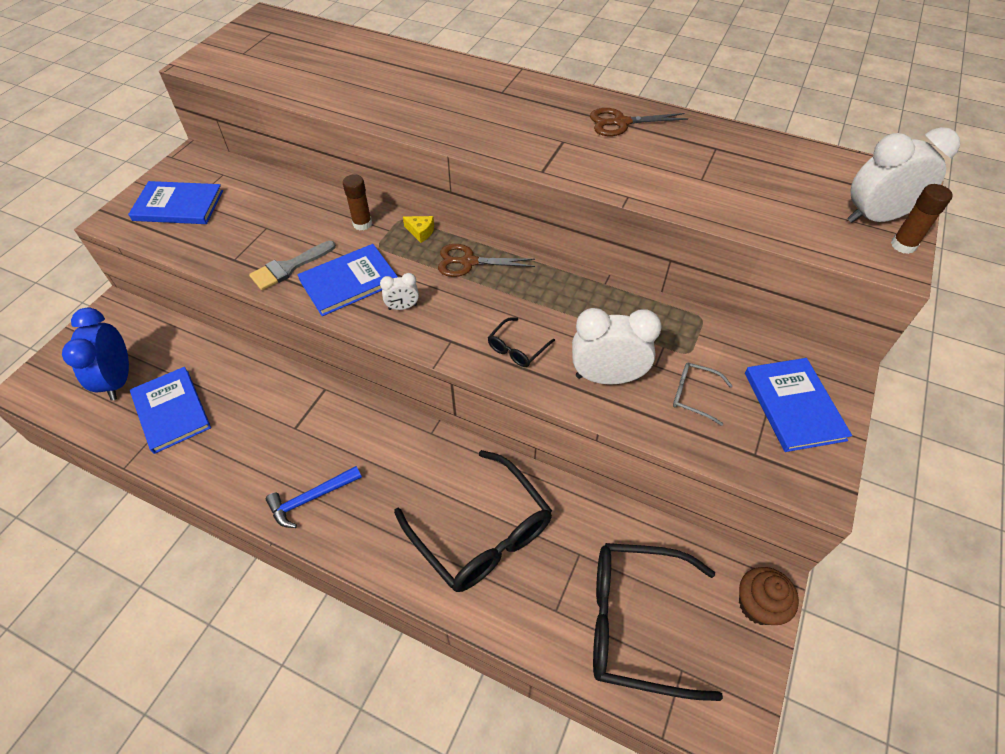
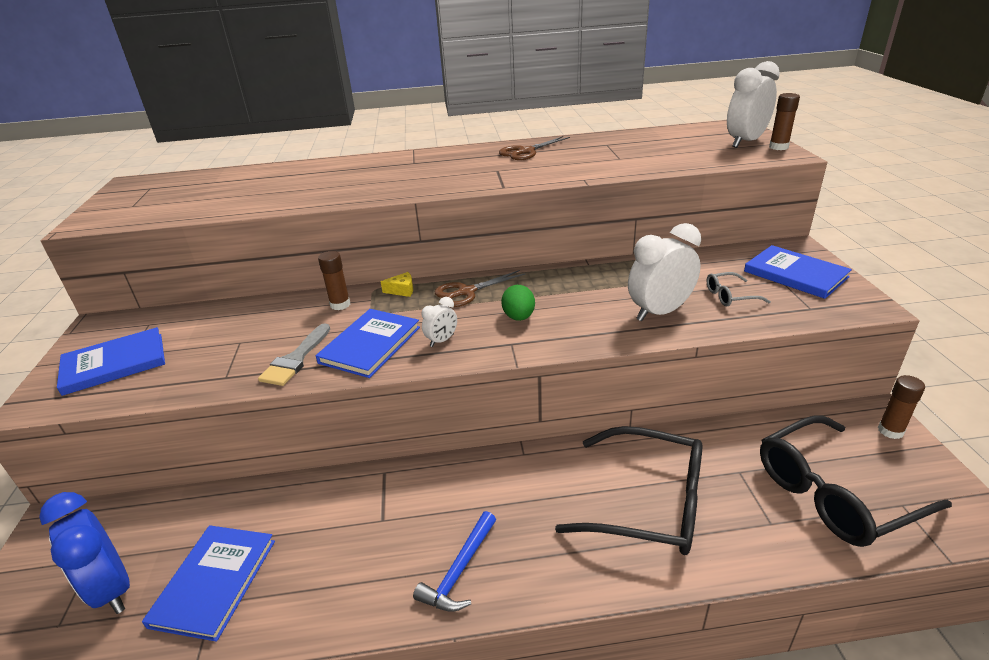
camera: 30 degrees left, 20 degrees down
blue book [130,367,211,454] -> blue book turned 75 degrees clockwise [142,525,275,642]
black glasses [488,317,555,367] -> none
brown cupcake [739,567,799,625] -> brown glue stick [878,375,925,439]
none -> green egg [501,285,535,321]

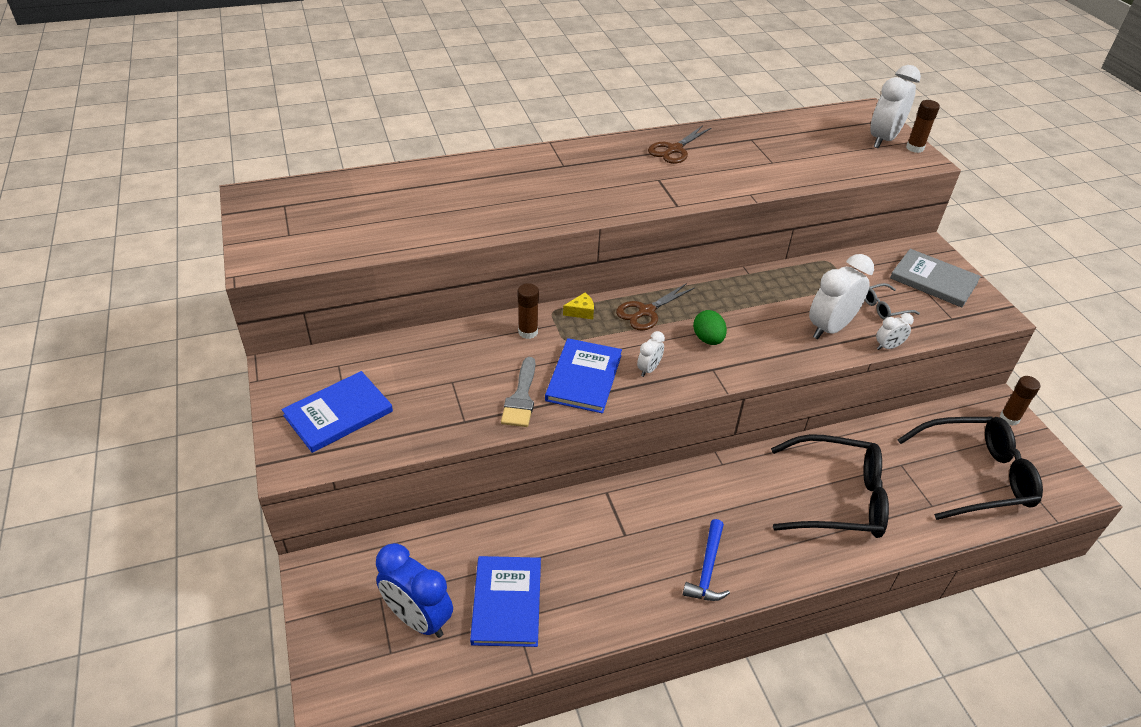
camera: 15 degrees left, 10 degrees up
blue book [744,245,852,299] -> grey book [890,249,981,308]
black glasses [760,415,952,547] -> black glasses turned 150 degrees counterclockwise [897,417,1043,520]
none -> white clock [876,313,914,350]

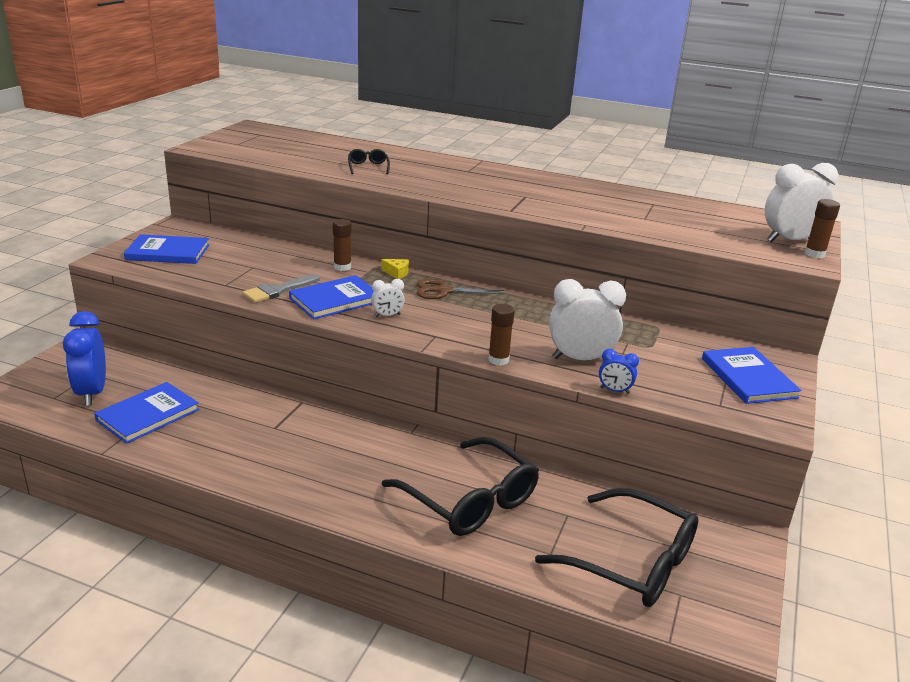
camera: 40 degrees right, 15 degrees down
brown scissors [648,125,711,164] -> none
blue hammer [683,519,730,601] -> none
green egg [693,310,727,345] -> none
grey glasses [865,283,920,319] -> none
white clock [876,313,914,350] -> blue clock [599,349,639,394]
grey book [890,249,981,308] -> blue book [702,347,801,404]
brown glue stick [1000,376,1040,426] -> brown glue stick moved to [488,304,515,366]
none -> black glasses [348,149,390,174]

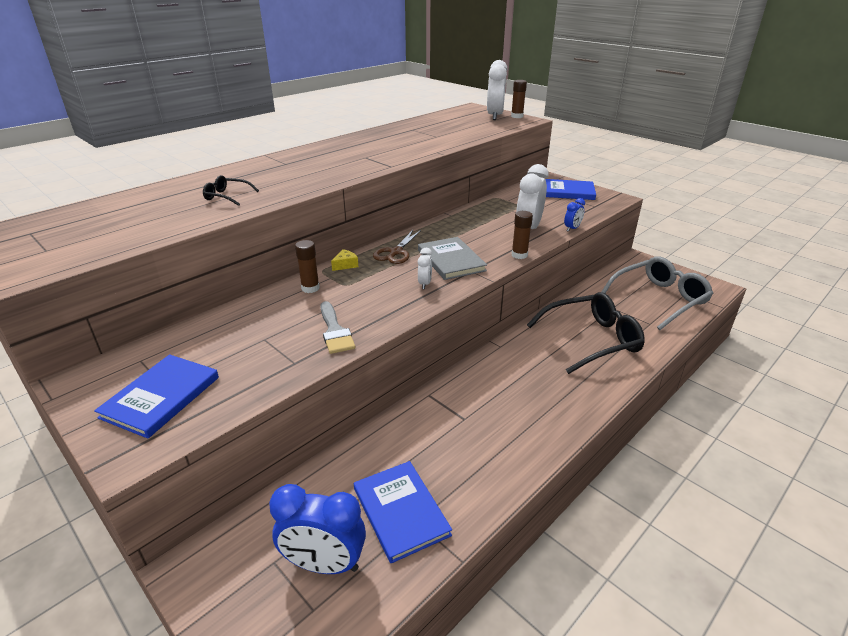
camera: 65 degrees left, 5 degrees up
blue book [289,275,374,319] -> none
black glasses [535,488,698,607] -> grey glasses [601,257,714,330]
none -> grey book [418,237,487,280]

